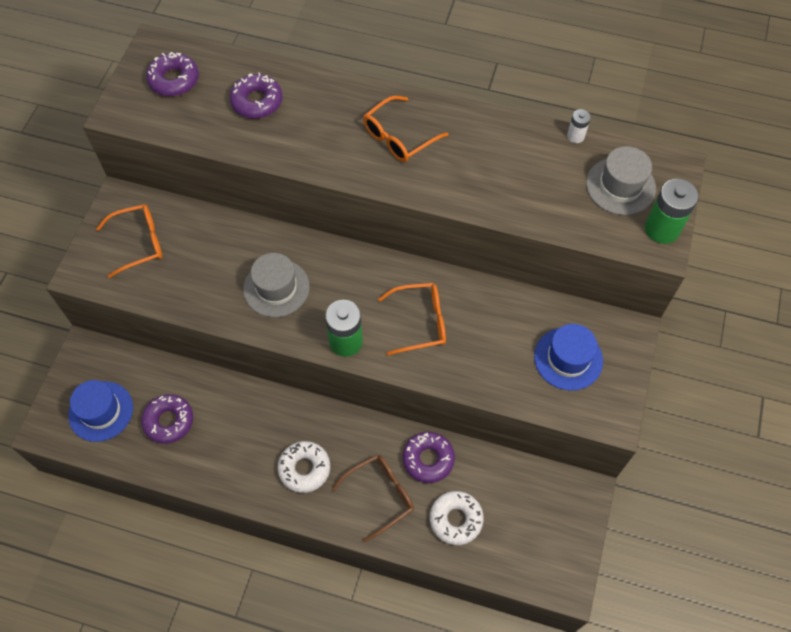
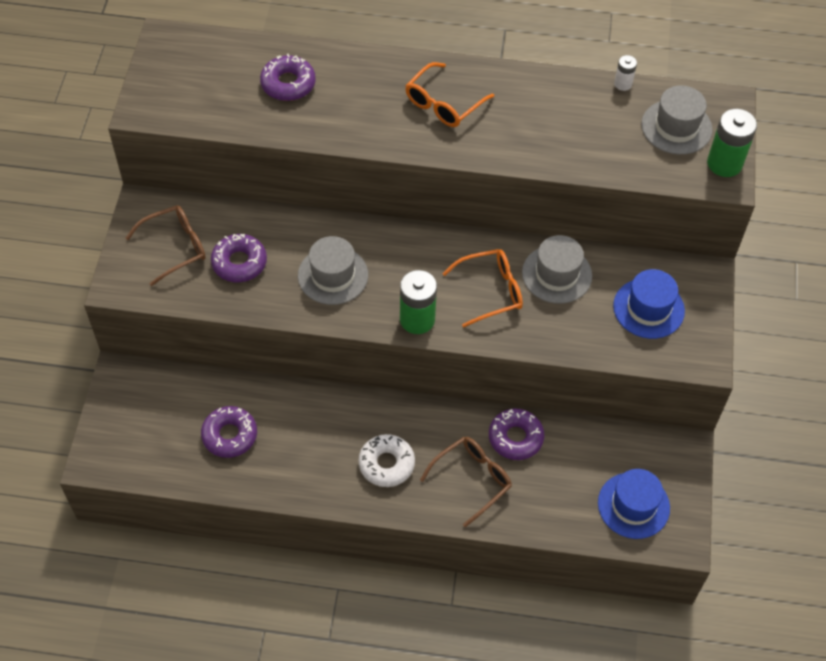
camera: 10 degrees left, 5 degrees down
blue hat [68,380,133,442] -> blue hat moved to [598,469,670,539]
orange glasses [96,204,162,278] -> brown glasses [126,205,206,286]
purple donut [146,52,199,97] -> purple donut moved to [211,234,267,282]
white donut [430,491,484,545] -> none
none -> grey hat [522,235,592,304]

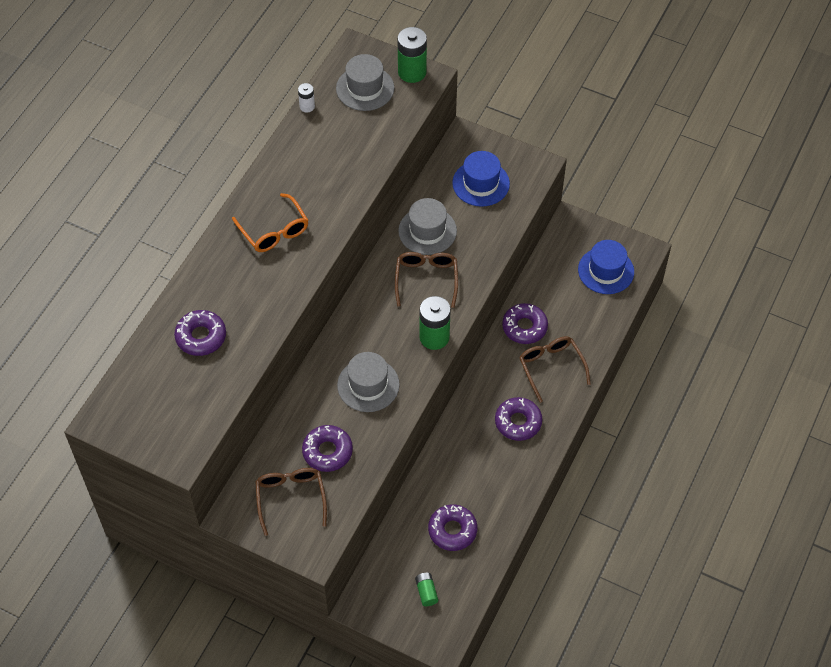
camera: 70 degrees left, 0 degrees up
white donut [358,434,415,487] -> purple donut [495,397,542,441]
orange glasses [442,249,523,327] -> brown glasses [395,252,458,308]
none -> green battery [415,572,438,606]

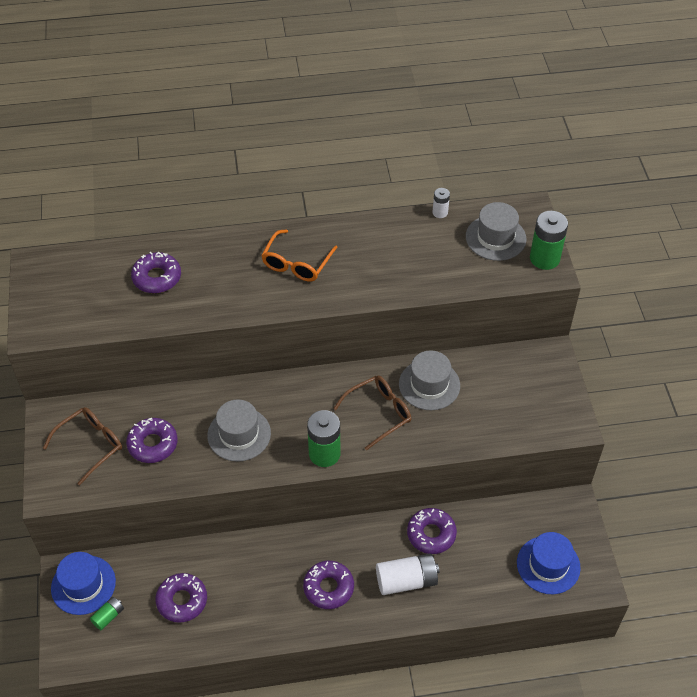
camera: 55 degrees right, 5 degrees down
blue hat [452,151,510,207] -> blue hat moved to [51,552,116,615]
brown glasses [519,336,591,403] -> white battery [376,553,440,595]

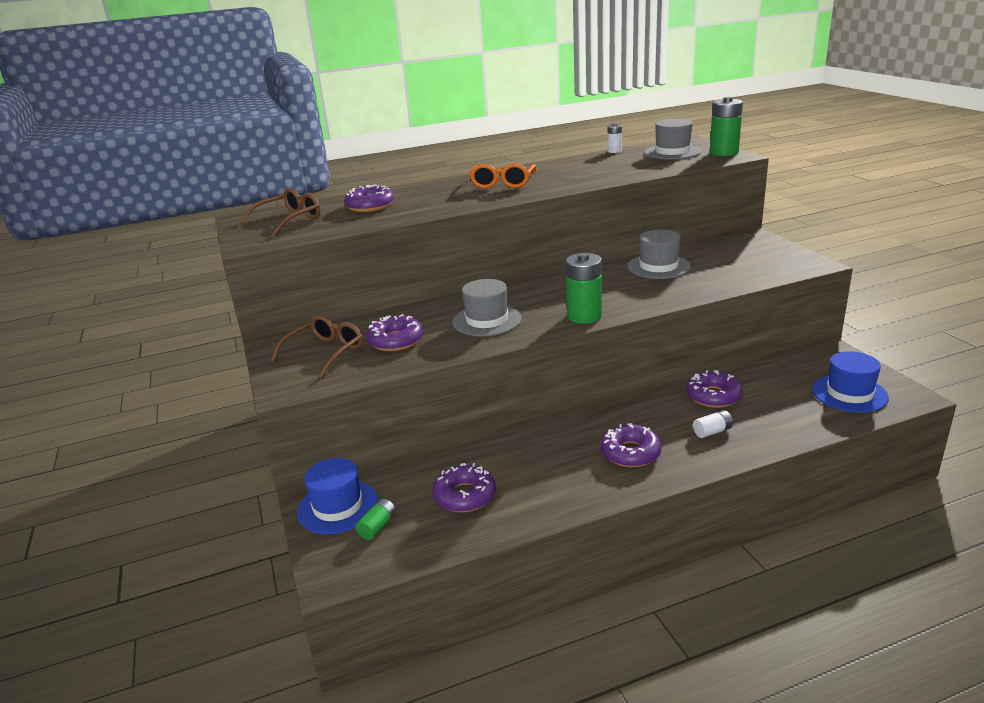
camera: 10 degrees left, 25 degrees down
brown glasses [333,376,411,451] -> brown glasses moved to [241,188,321,236]
white battery [376,553,440,595] -> white battery [693,410,733,438], size x0.53

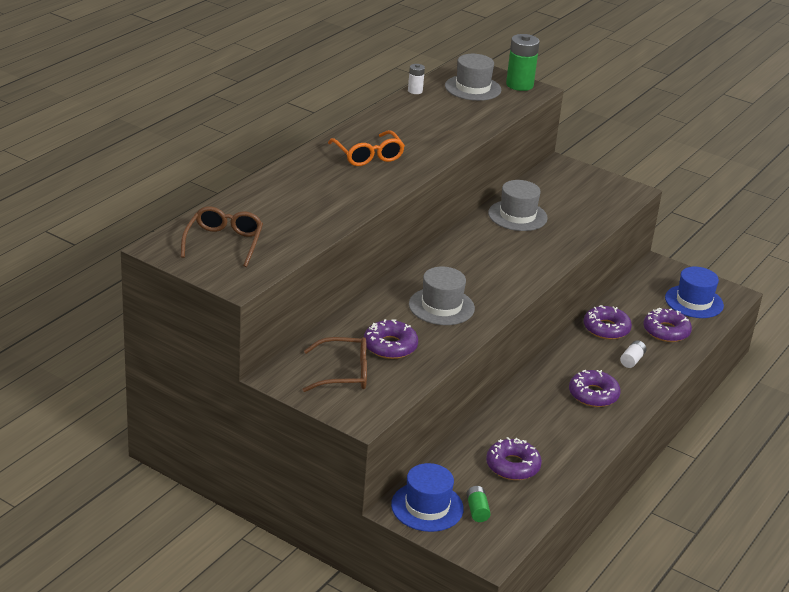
camera: 40 degrees left, 5 degrees up
brown glasses [270,315,363,378] -> brown glasses turned 90 degrees clockwise [303,337,367,392]
purple donut [344,185,394,212] -> purple donut moved to [644,308,692,342]
green battery [566,253,602,324] -> none

